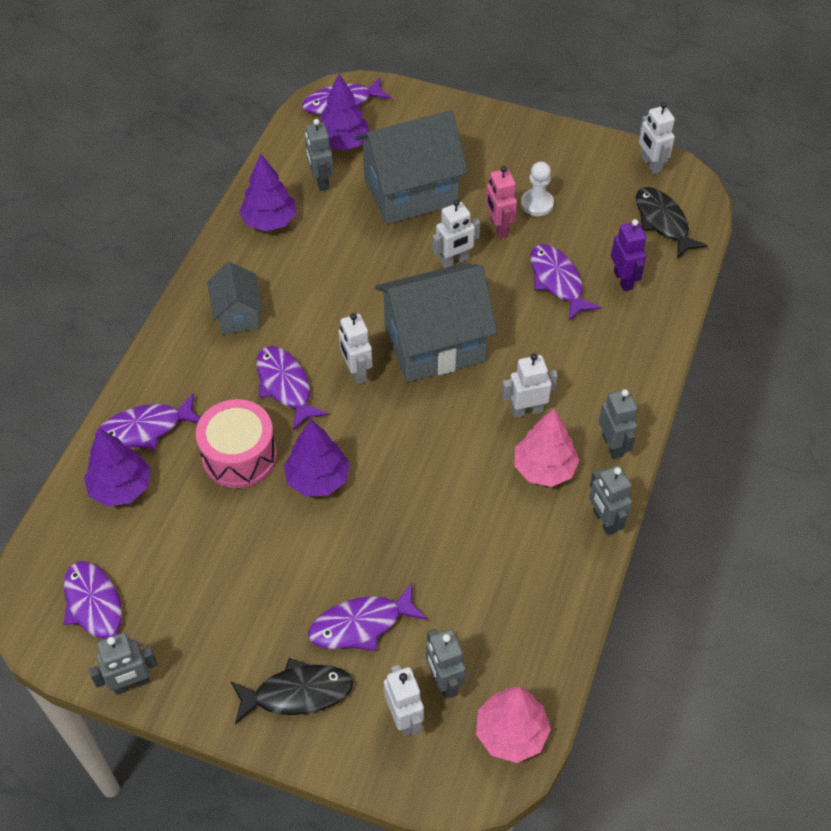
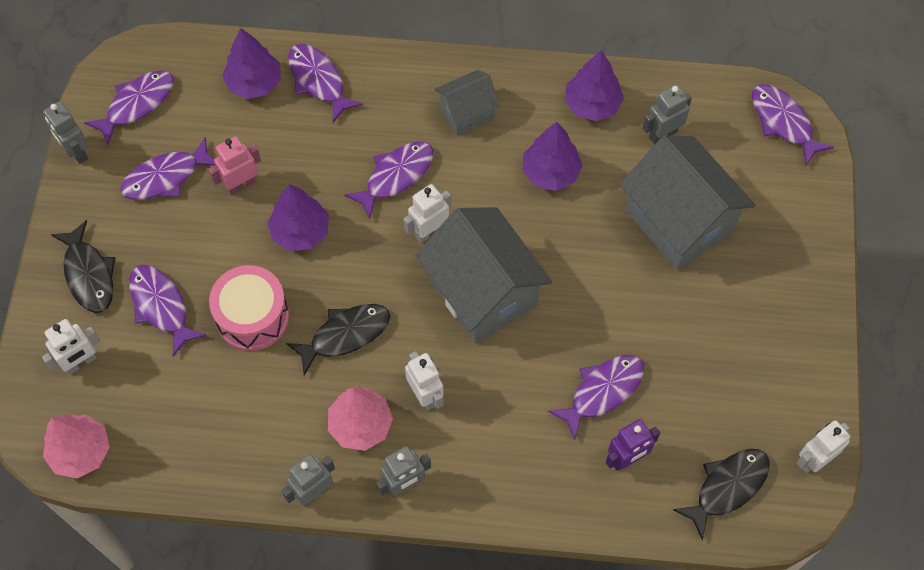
camera: 75 degrees right, 10 degrees up
pink drum [196,399,277,488] -> pink drum moved to [209,265,289,351]
purple tree [319,74,369,151] -> purple tree moved to [523,122,583,191]
grey robot [426,629,466,698] -> none
white robot [432,199,480,268] -> none
pink robot [486,166,517,238] -> pink robot moved to [208,136,261,196]
white pawn [521,161,554,216] -> none
none -> purple fish [120,137,215,200]
none -> black fish [286,304,390,376]

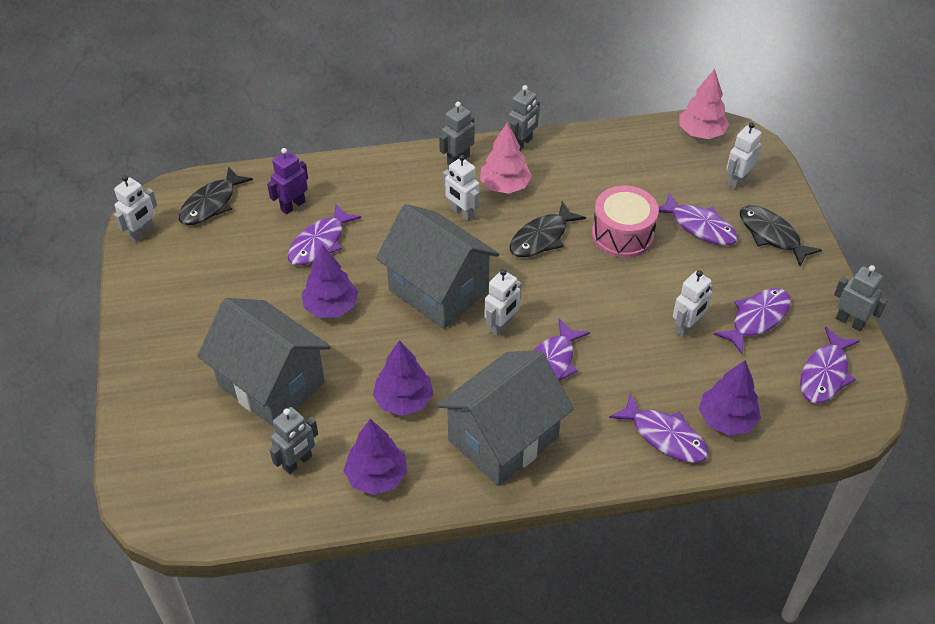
camera: 165 degrees right, 15 degrees down
pink robot [208,136,261,196] -> white robot [673,270,713,337]
purple tree [267,184,329,251] -> purple tree moved to [301,245,358,318]
grey house [435,70,500,135] -> grey house [436,350,574,486], size x1.88
purple fish [752,84,834,166] -> none

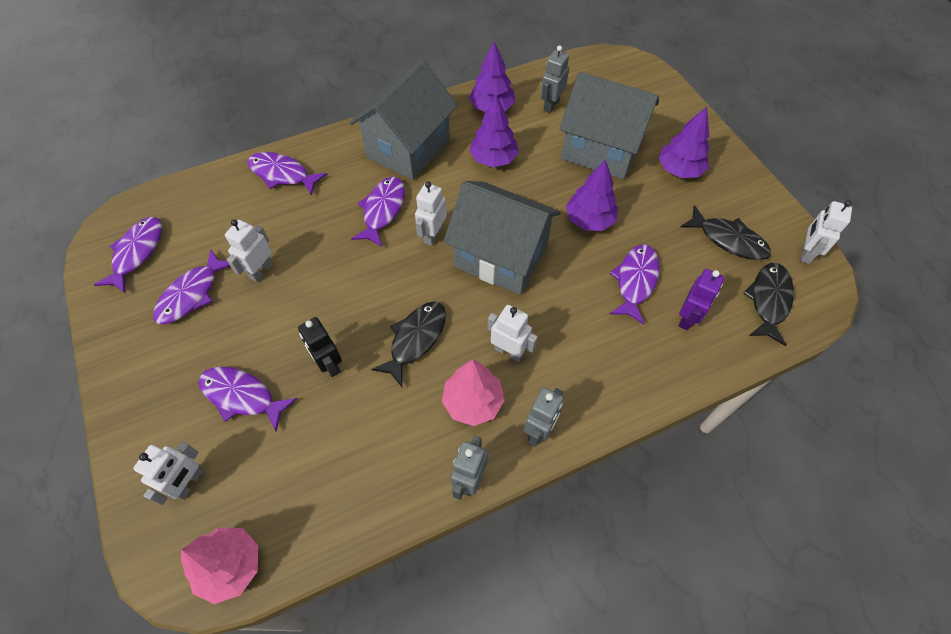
camera: 165 degrees right, 10 degrees up
pink drum [592,186,659,258] -> black robot [298,317,342,377]
purple tree [699,360,761,435] -> purple tree moved to [659,106,710,178]
black fish [740,205,822,267] -> black fish moved to [680,205,771,260]
grey robot [834,265,888,331] -> none

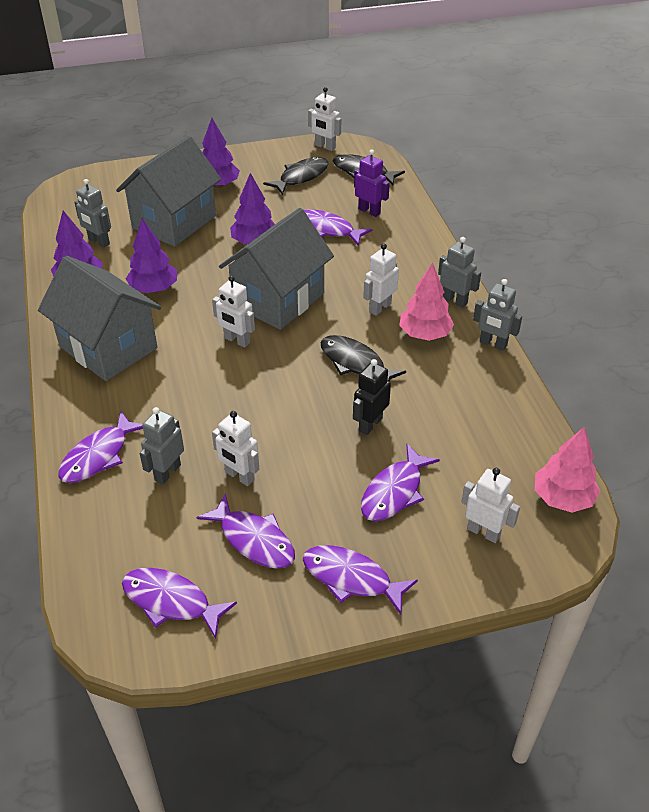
camera: 80 degrees left, 15 degrees down
black robot [298,317,342,377] -> black robot turned 150 degrees clockwise [353,359,391,435]
purple fish [351,177,405,247] -> purple fish moved to [303,545,418,615]
none -> grey robot [140,407,184,484]

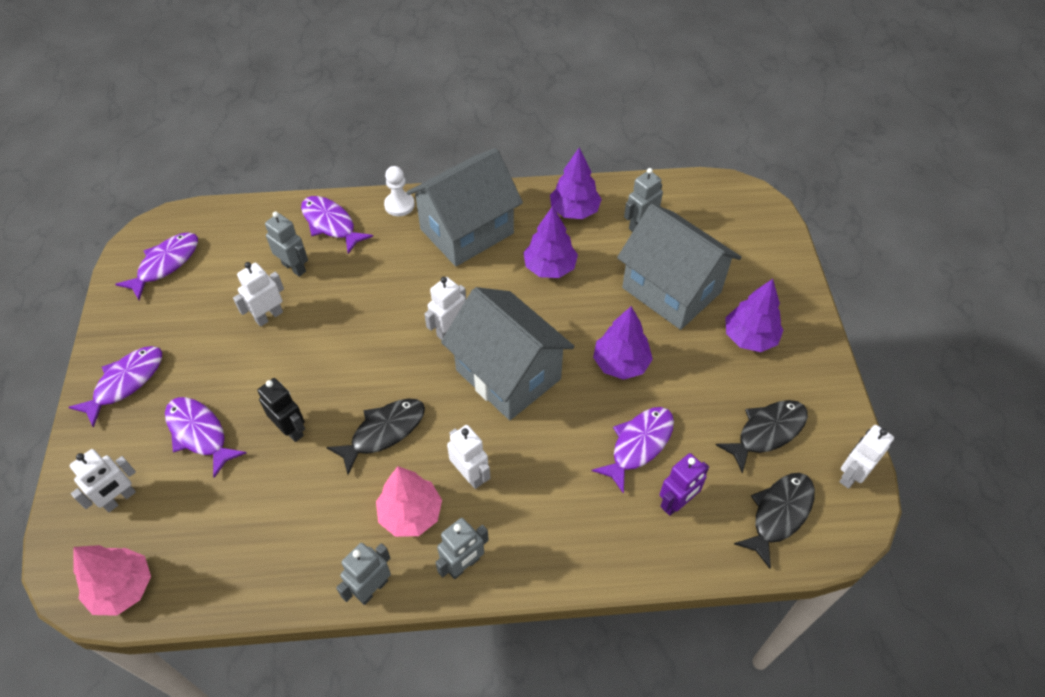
camera: 100 degrees right, 10 degrees up
purple fish [197,493,295,569] -> none
black fish [263,157,328,195] -> black fish turned 90 degrees counterclockwise [716,400,808,473]
none -> white pawn [384,166,415,216]

